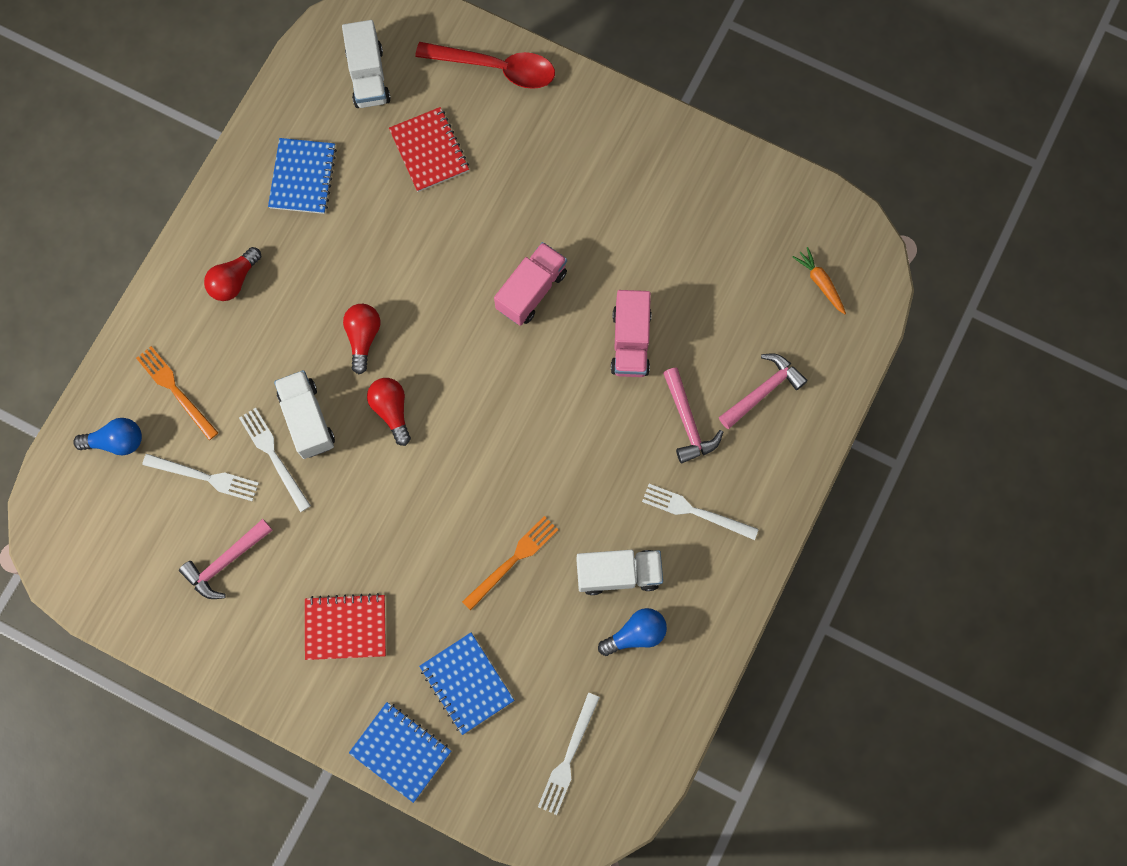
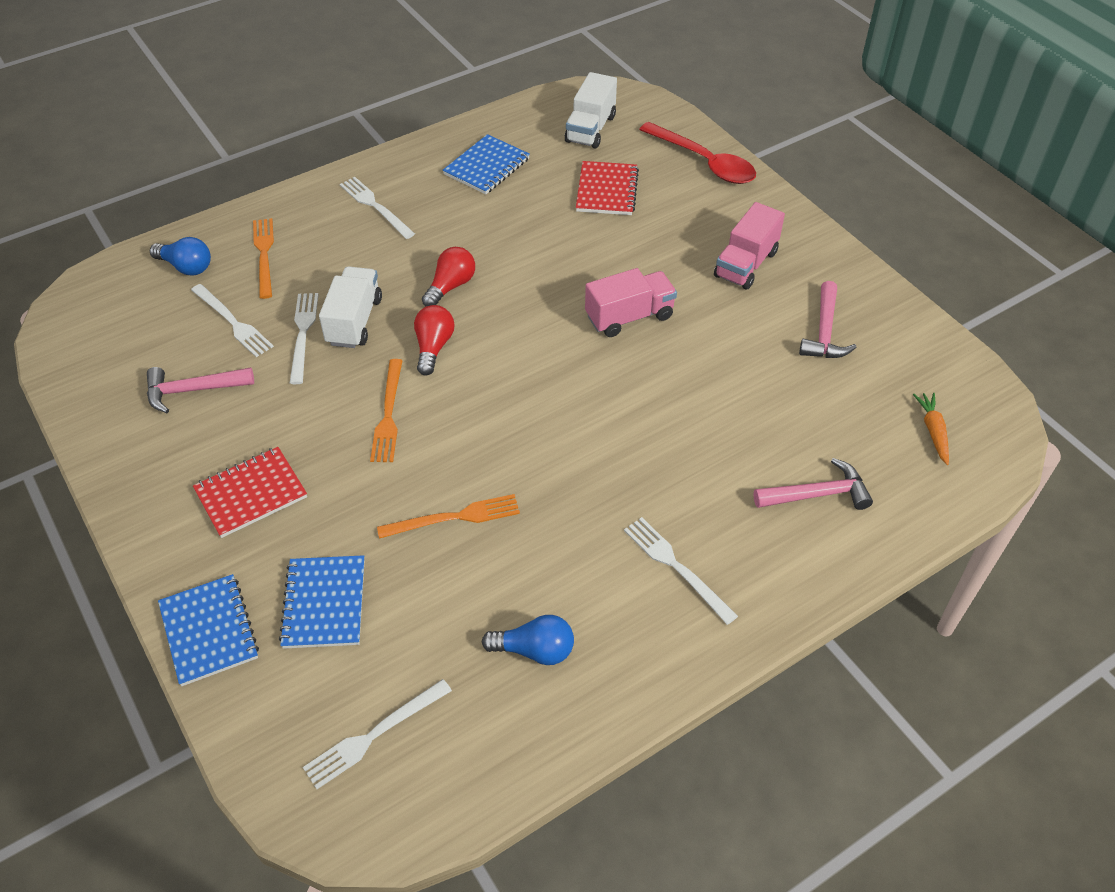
camera: 30 degrees right, 25 degrees down
red light bulb [204,247,262,301] -> white fork [340,177,415,239]
red notebook [305,593,386,660] -> red notebook turned 60 degrees counterclockwise [193,447,307,538]
white truck [576,550,663,595] -> none
pink truck [611,290,651,377] -> pink truck moved to [714,202,785,289]
pink hammer [663,367,723,463] -> pink hammer moved to [799,281,857,358]
none -> orange fork [370,359,403,462]

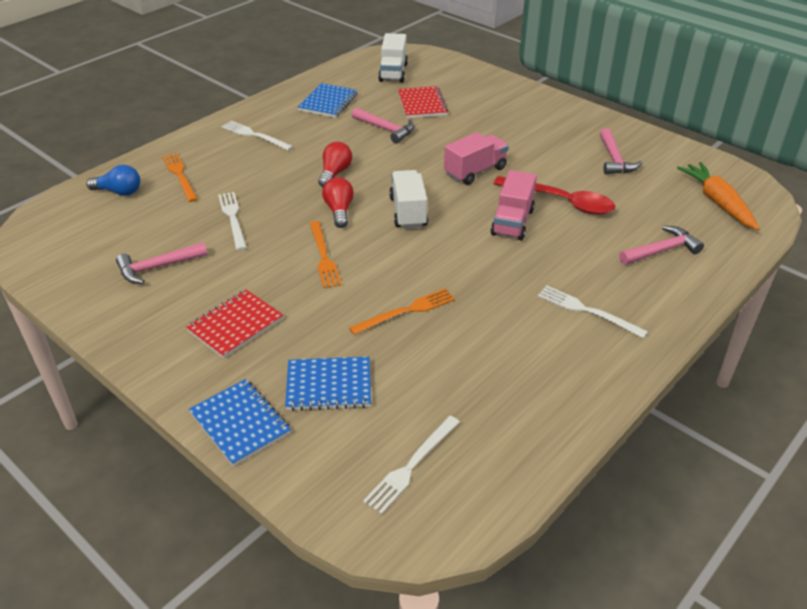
camera: 15 degrees left, 10 degrees down
white fork [191,284,274,357] -> none
blue notebook [279,555,365,649] -> blue notebook turned 75 degrees counterclockwise [285,357,371,411]
white truck [319,266,382,348] -> white truck moved to [389,170,428,228]
blue light bulb [482,615,574,665] -> none
red spoon [639,122,756,184] -> red spoon moved to [493,176,615,215]
pink truck [714,202,785,289] -> pink truck moved to [491,170,537,240]
orange carrot [913,393,949,465] -> orange carrot [677,162,760,230], size x1.78
none -> pink hammer [352,108,414,144]

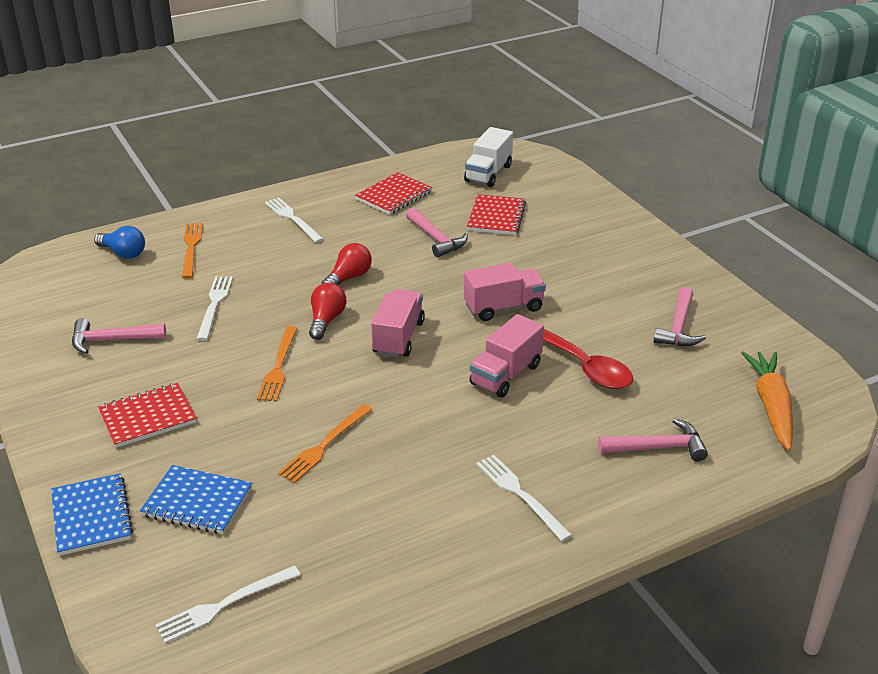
camera: 20 degrees right, 5 degrees down
blue notebook [298,83,358,118] -> red notebook [355,172,432,215]
orange fork [349,288,455,335] -> orange fork turned 135 degrees clockwise [278,404,373,483]
white truck [389,170,428,228] -> pink truck [371,289,425,358]

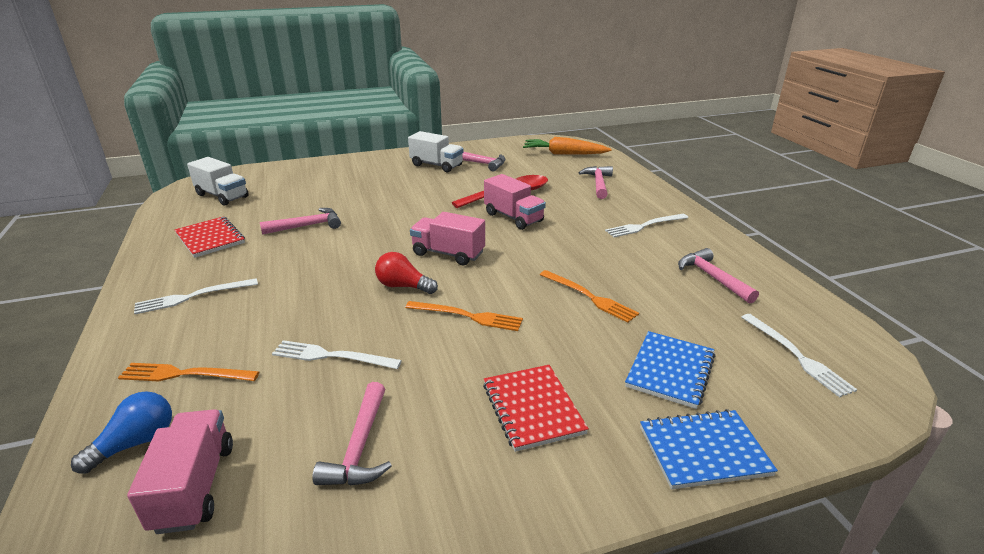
camera: 80 degrees left, 5 degrees down
red light bulb [321,243,372,285] -> none
pink truck [464,263,546,321] -> pink truck moved to [127,409,233,534]
red notebook [467,194,526,235] -> none
none -> white truck [408,131,463,172]
none -> pink hammer [678,248,759,304]

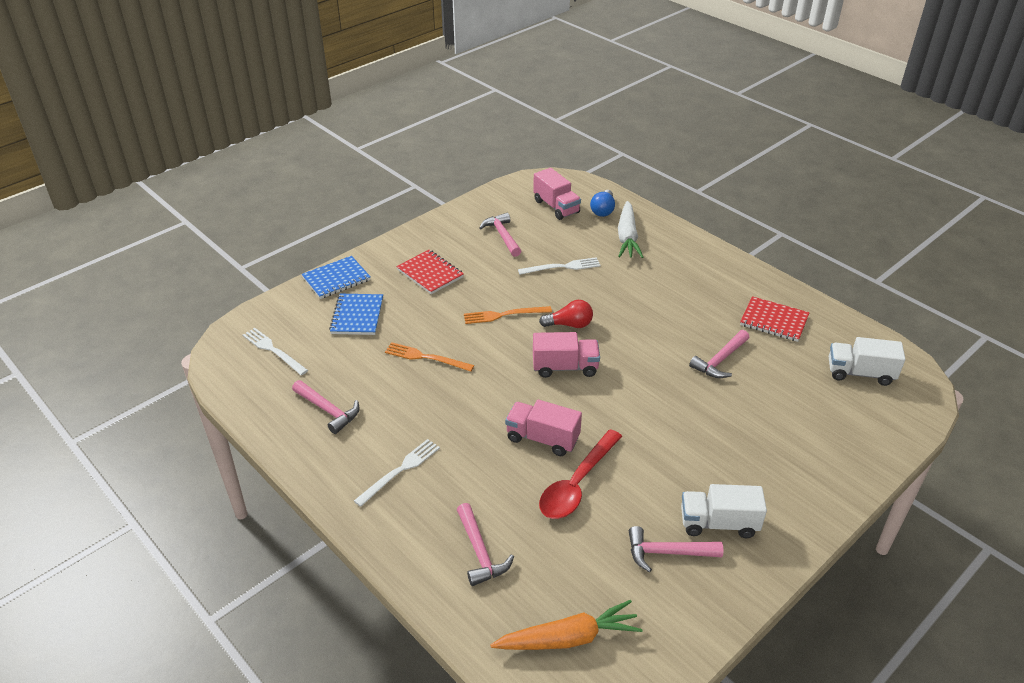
camera: 155 degrees right, 10 degrees up
orange fork [118,363,259,381] -> white carrot [618,201,643,258]
white fork [134,278,258,314] -> none

